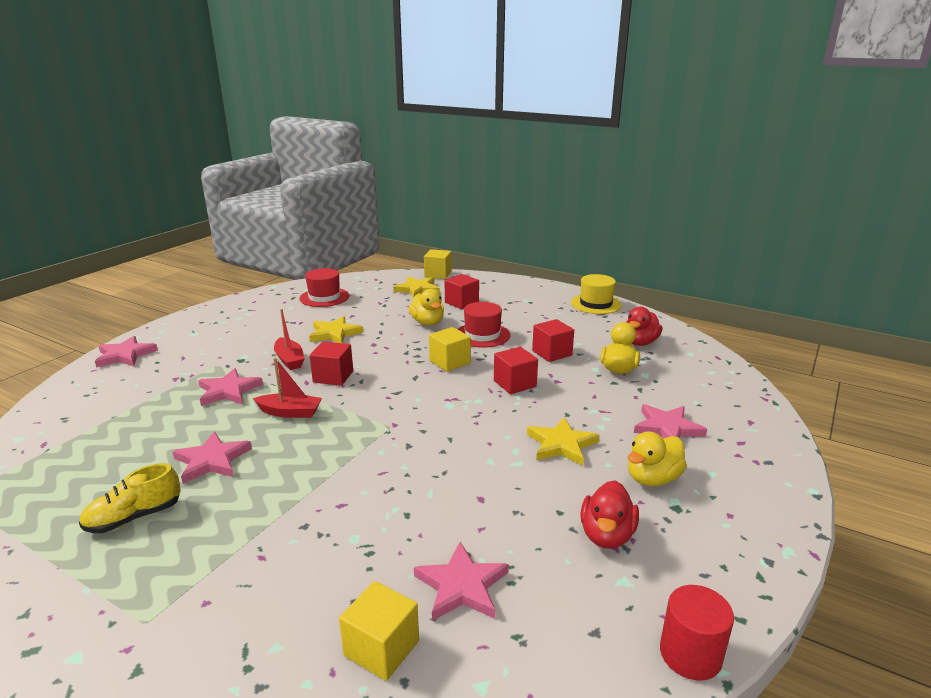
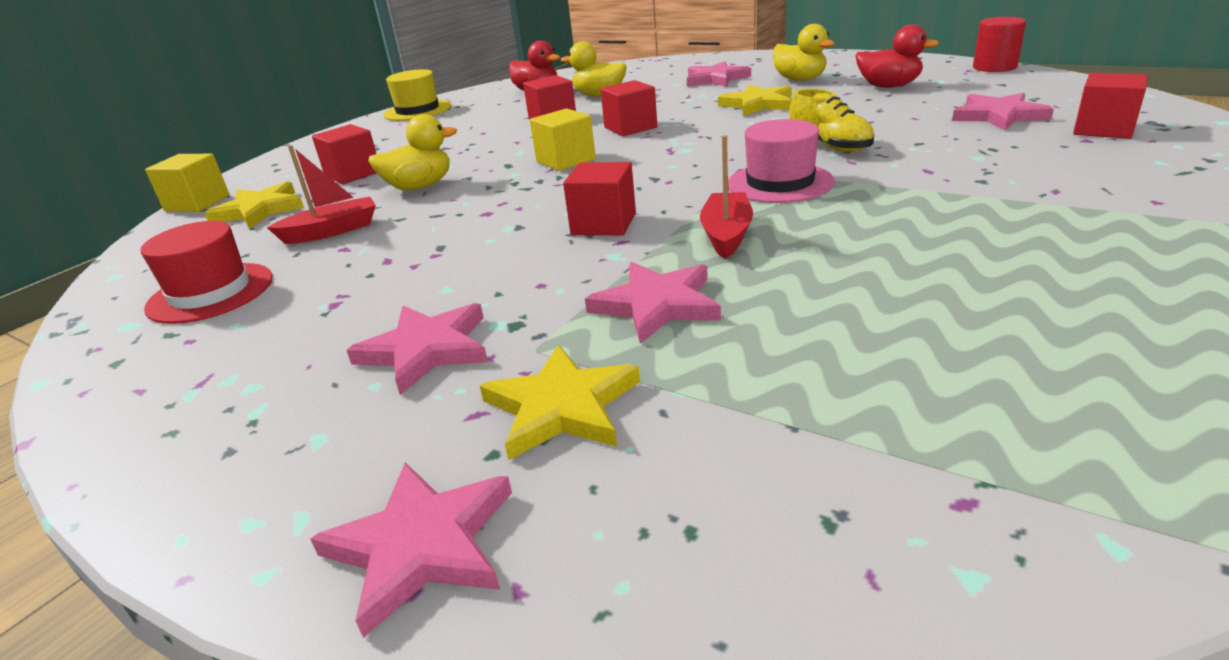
camera: 85 degrees left, 5 degrees up
yellow shoe [79,463,180,533] -> yellow shoe moved to [790,89,874,152]
pink star [172,432,252,484] -> pink star moved to [346,303,488,395]
red boat [274,309,305,370] -> red boat moved to [267,145,376,244]
yellow star [309,316,363,343] -> yellow star moved to [480,345,640,460]
yellow cube [339,581,419,681] -> red cube [1073,73,1148,139]
red hat [457,302,510,348] -> none
none -> pink hat [728,119,835,203]

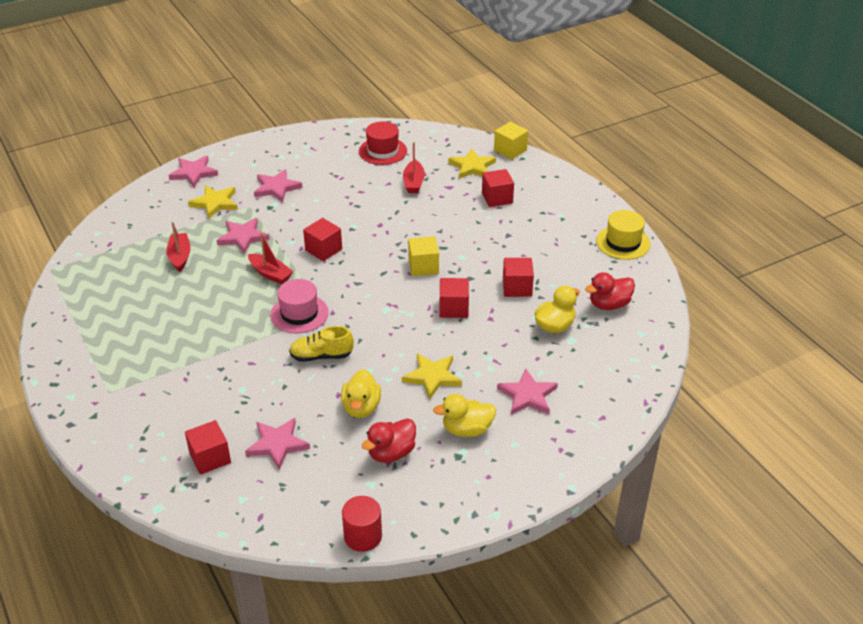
camera: 115 degrees right, 10 degrees up
yellow duck [368,114,457,190] -> yellow duck moved to [341,369,381,418]
none -> red boat [166,222,191,272]

